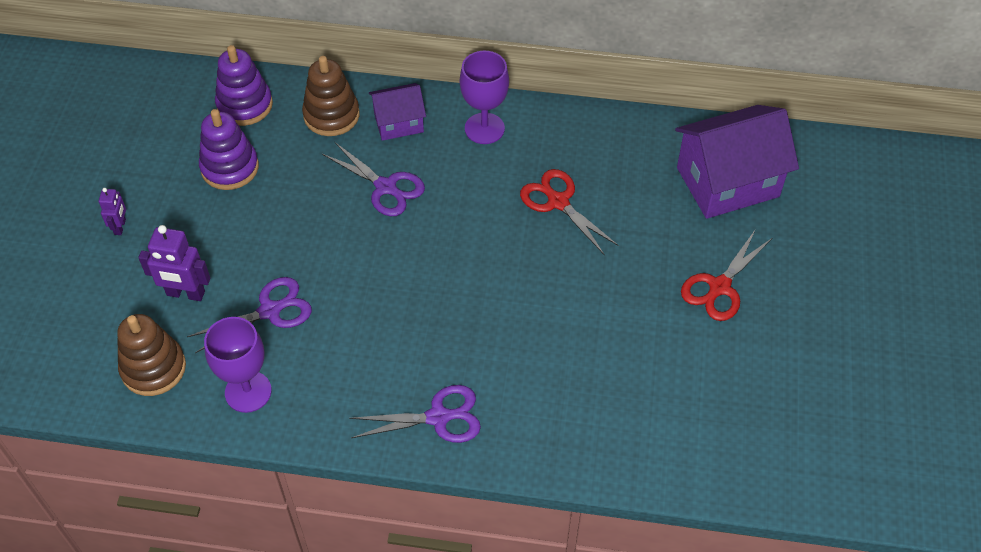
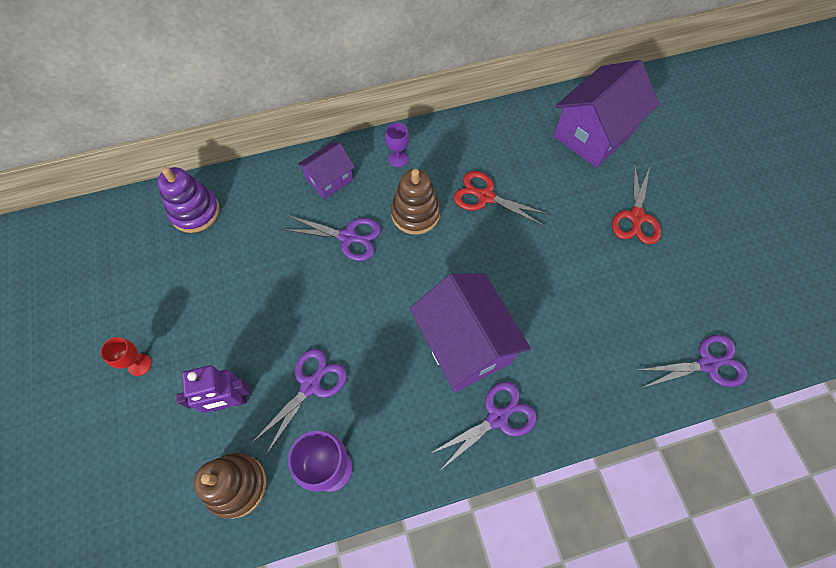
camera: 25 degrees left, 10 degrees up
purple robot [99,188,126,235] -> red goblet [100,337,151,376]
purple stacking toy [199,109,259,190] -> none
brown stacking toy [302,56,360,136] -> brown stacking toy moved to [391,169,440,235]
purple goblet [460,51,509,144] -> purple goblet [385,123,409,167], size x0.58
none -> purple house [410,273,531,392]
none -> purple scissors [639,335,747,388]

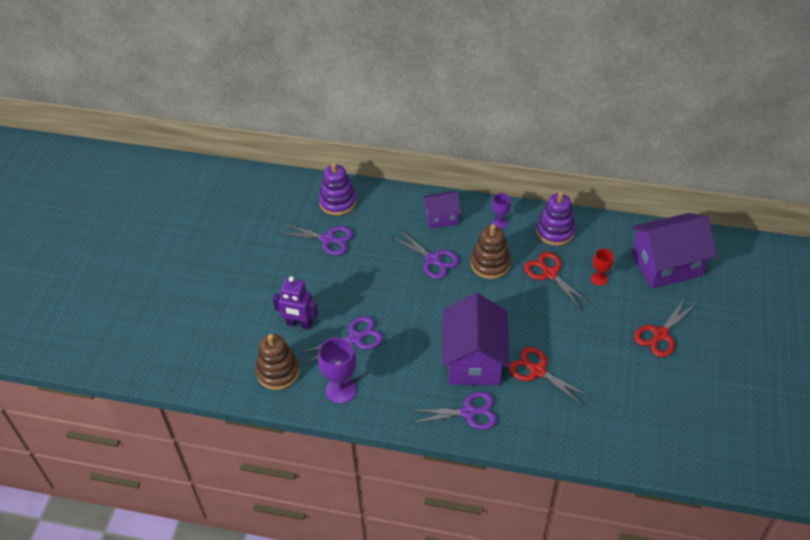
camera: 30 degrees right, 15 degrees down
red goblet [100,337,151,376] -> red goblet moved to [591,249,614,286]
purple scissors [639,335,747,388] -> purple scissors moved to [277,223,353,255]
none -> red scissors [509,347,591,406]
none -> purple stacking toy [536,191,576,246]

